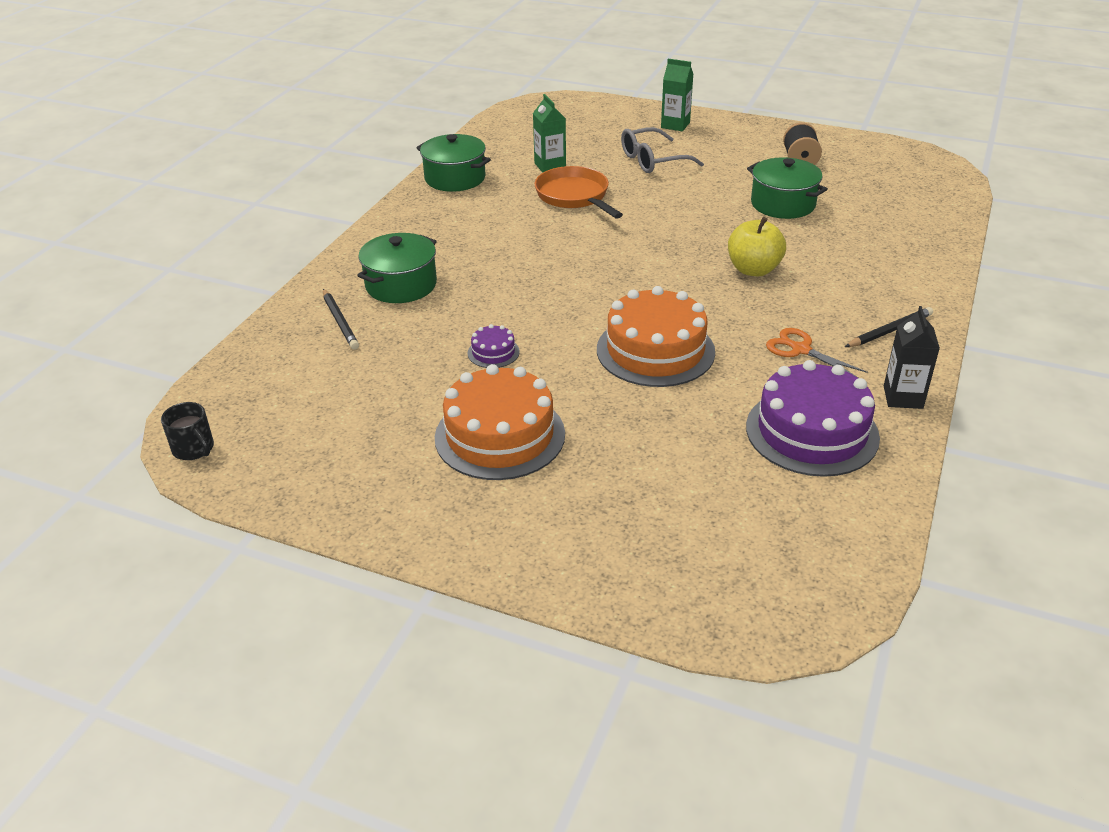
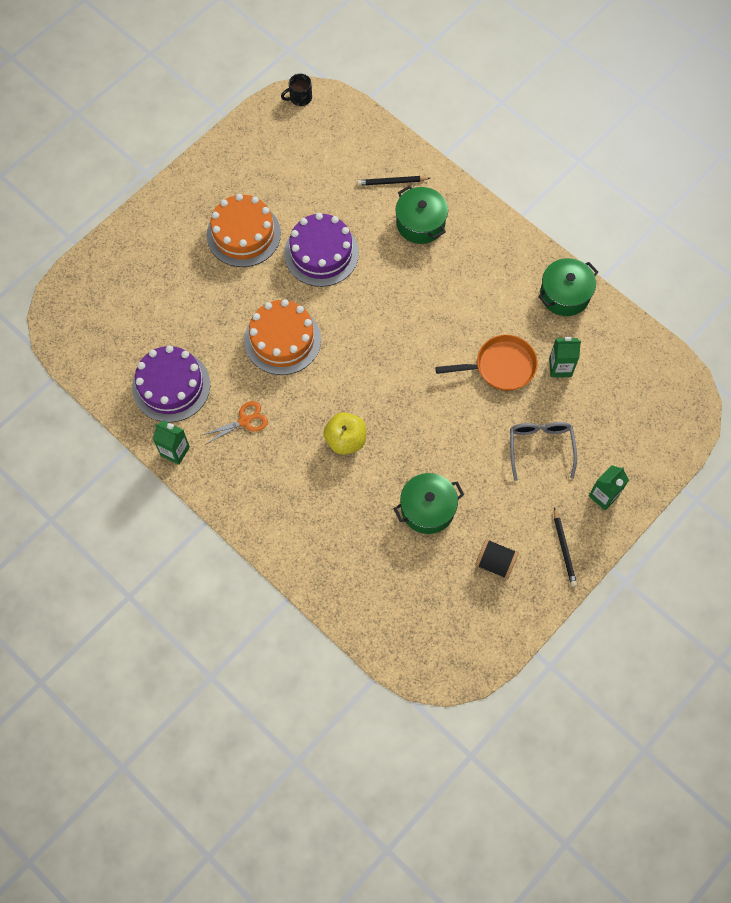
camera: 110 degrees right, 30 degrees up
purple cake [468,324,520,368] -> purple cake [284,213,359,287], size x2.27
black pencil [845,307,933,347] -> black pencil moved to [554,507,577,587]
black carton [884,306,940,409] -> green carton [153,420,190,465]

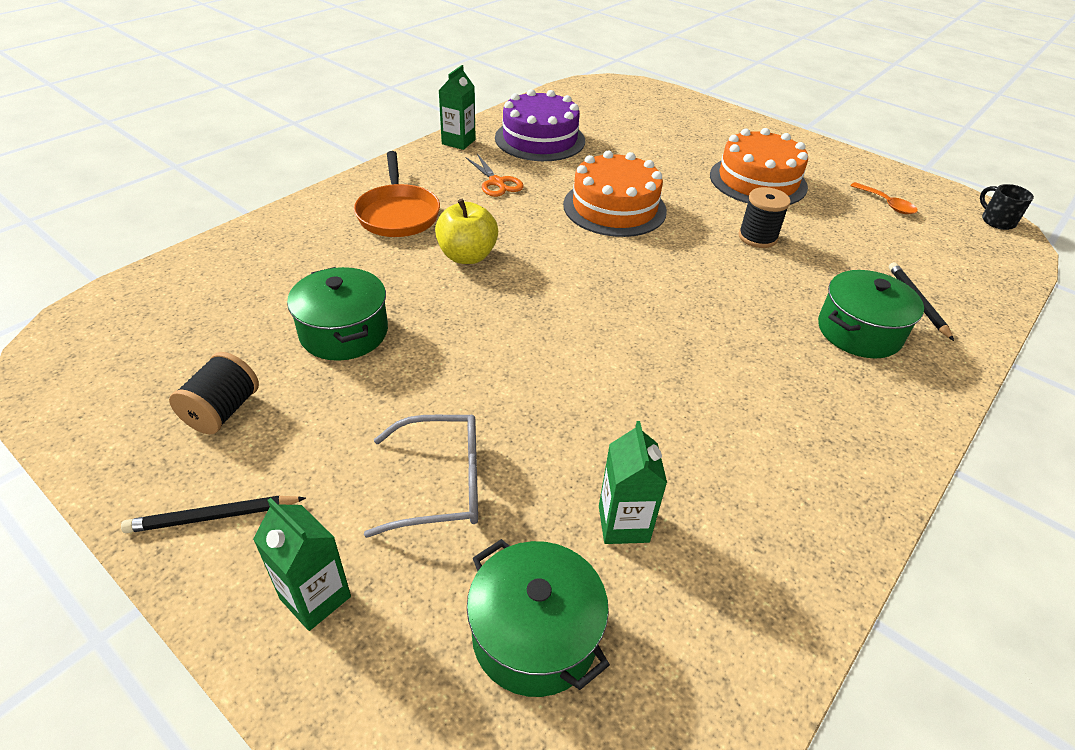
camera: 85 degrees right, 25 degrees down
purple cake [284,213,359,287] -> black spool [738,187,791,248]
orange pan [435,335,538,391] -> orange pan moved to [354,151,440,237]
green pot [538,258,598,316] -> green pot moved to [467,539,610,697]
none -> orange spoon [850,182,918,214]

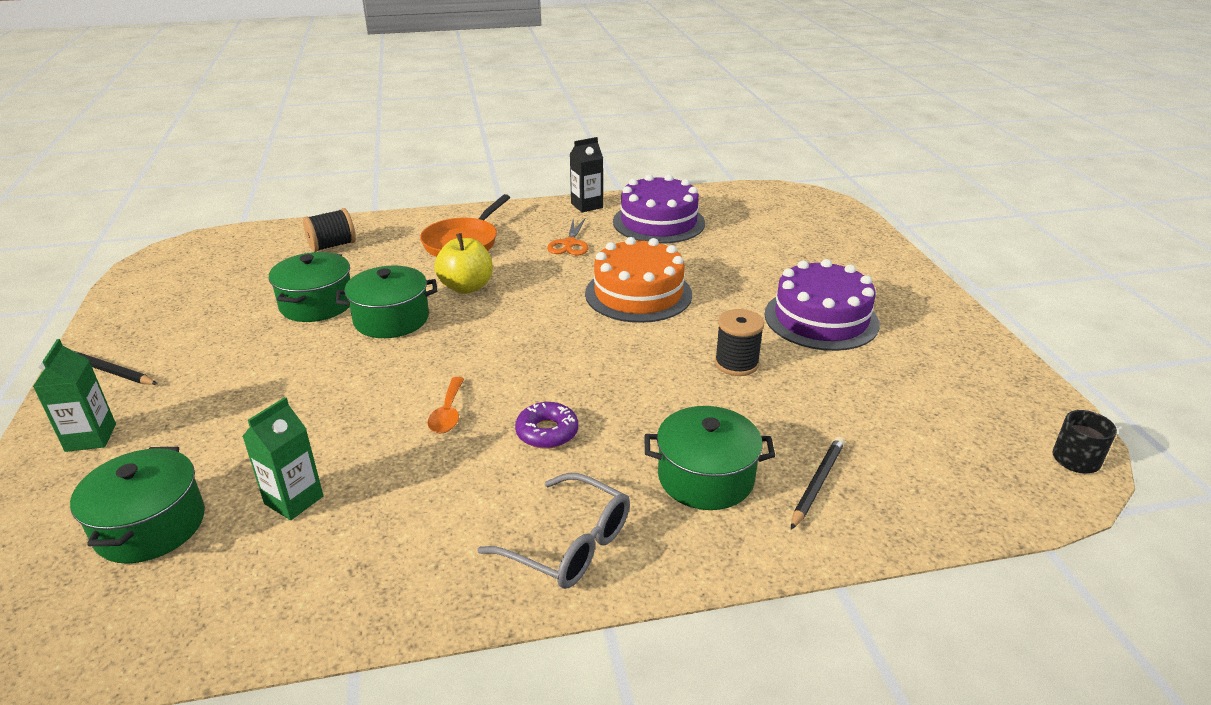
camera: 40 degrees right, 10 degrees down
black spool [169,352,259,434] -> black spool moved to [303,208,356,252]
grey glasses [364,414,478,538] -> grey glasses moved to [477,473,630,589]
green carton [438,65,476,150] -> black carton [570,137,603,212]
orange cake [710,128,808,205] -> purple cake [764,259,880,351]
orange spoon [850,182,918,214] -> orange spoon moved to [427,377,464,433]
none -> green pot [336,265,438,338]
none -> purple donut [515,402,578,449]

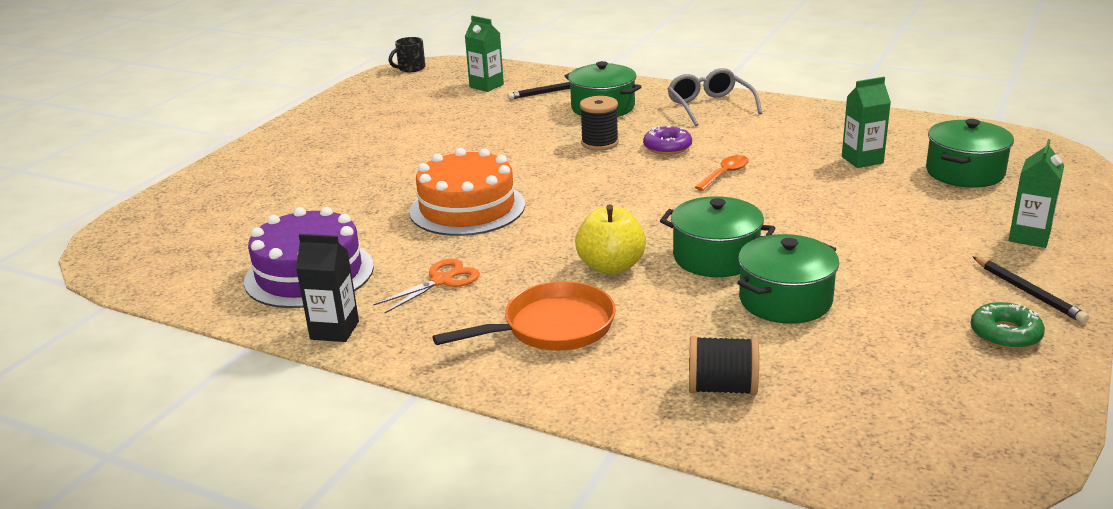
camera: 140 degrees left, 5 degrees down
black spool [715,309,764,376] -> black spool moved to [580,96,619,151]
purple cake [764,259,880,351] -> none
none -> green carton [465,16,504,92]
none -> green donut [970,302,1045,349]

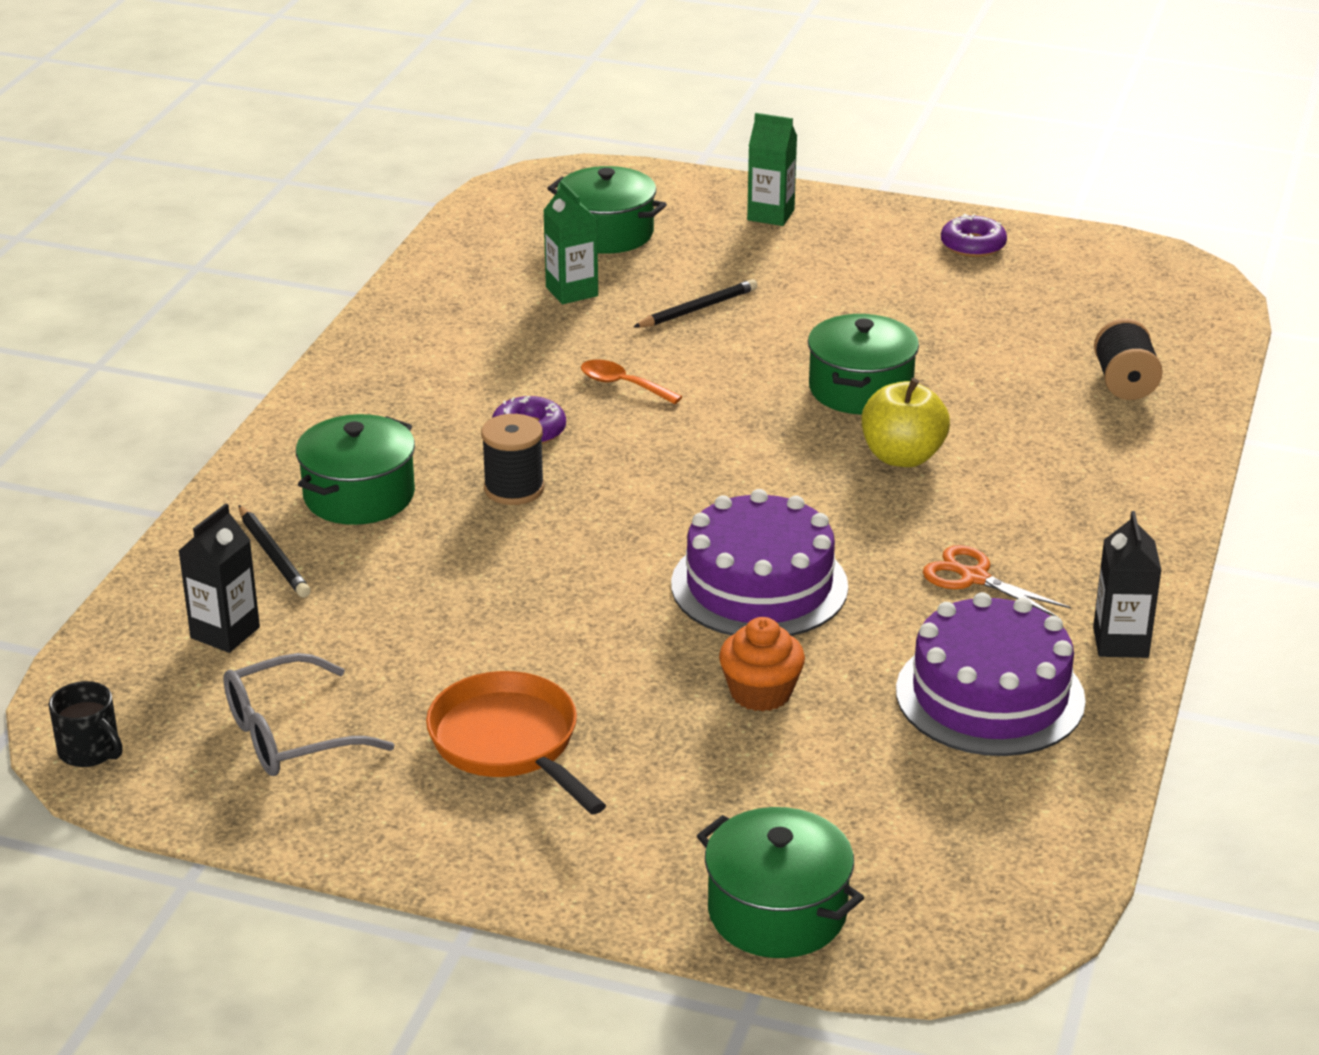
camera: 100 degrees left, 5 degrees up
orange cake [409,148,525,236] -> purple cake [671,489,848,636]
orange pan [432,281,616,351] -> orange pan moved to [426,671,606,815]
green carton [465,16,504,92] -> black carton [179,503,260,653]
grey glasses [667,68,763,126] -> grey glasses moved to [223,653,394,776]
green pot [737,234,839,324] -> green pot moved to [697,807,864,958]
green donut [970,302,1045,349] -> purple donut [941,214,1007,257]
black pencil [972,256,1089,323] -> black pencil moved to [633,279,757,328]
none -> orange cupcake [719,617,805,711]

